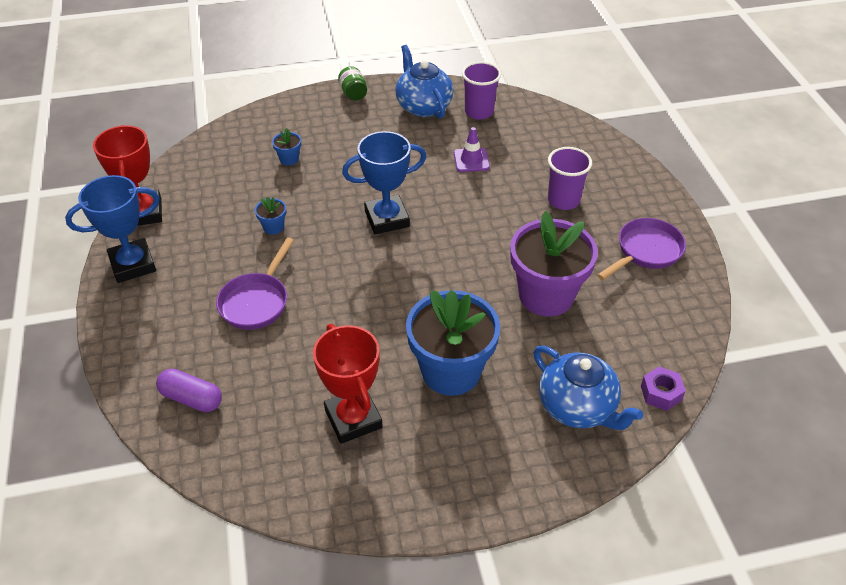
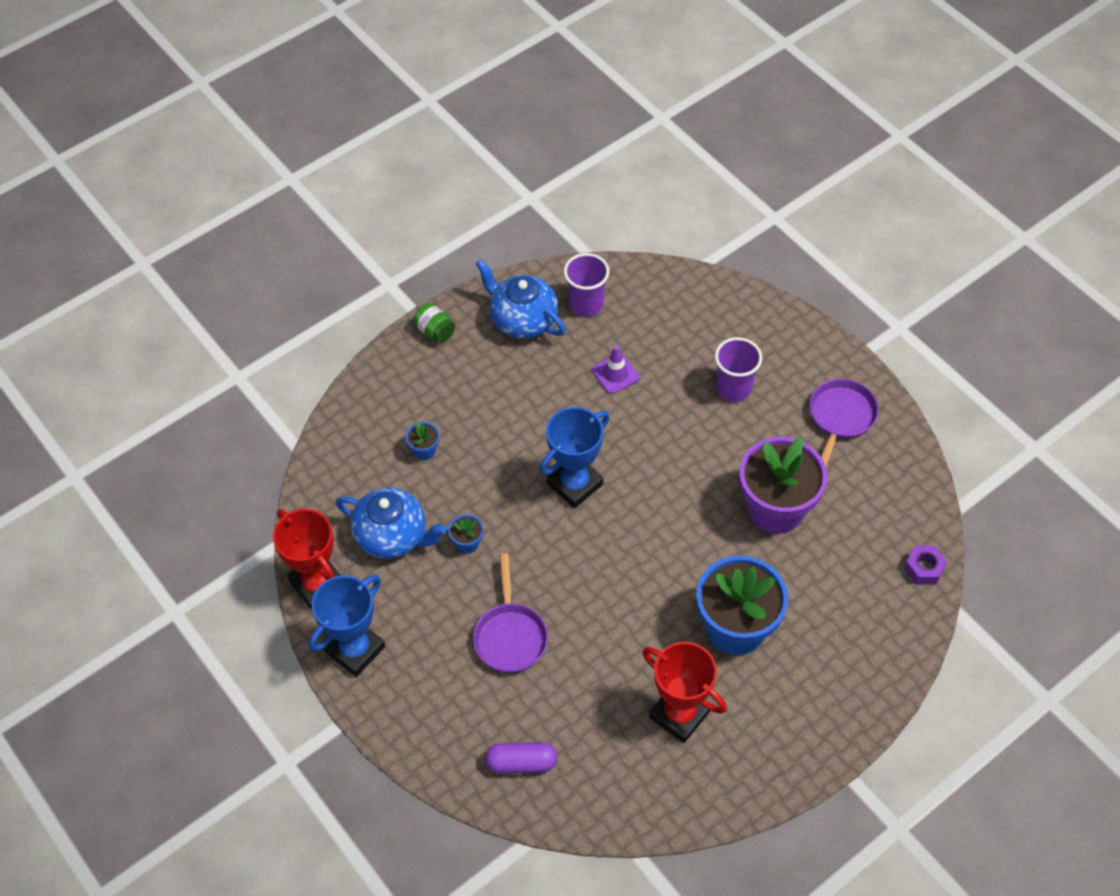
camera: 25 degrees left, 10 degrees up
blue teapot [534,346,643,430] -> blue teapot moved to [336,488,447,559]

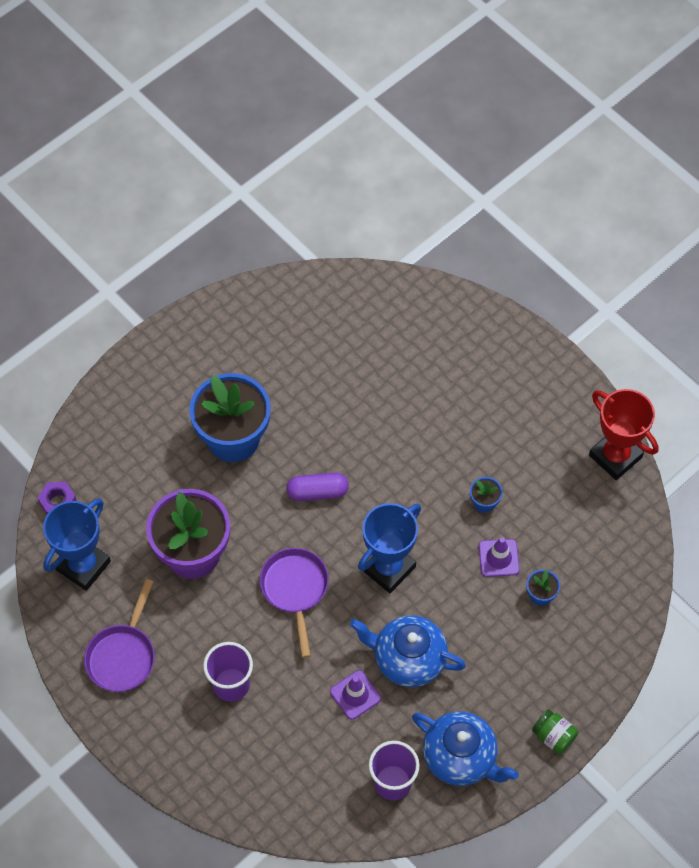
camera: 175 degrees right, 5 degrees up
blue trophy [309,575,385,677] -> blue trophy moved to [43,498,111,591]
blue teapot [336,488,447,559] -> blue teapot moved to [350,615,466,687]
purple pan [473,554,548,673] -> purple pan moved to [259,548,329,658]
purple capsule [485,742,557,774] -> purple capsule moved to [286,473,349,501]
red trophy [642,642,727,743] -> none
none -> purple traffic cone [479,537,520,577]

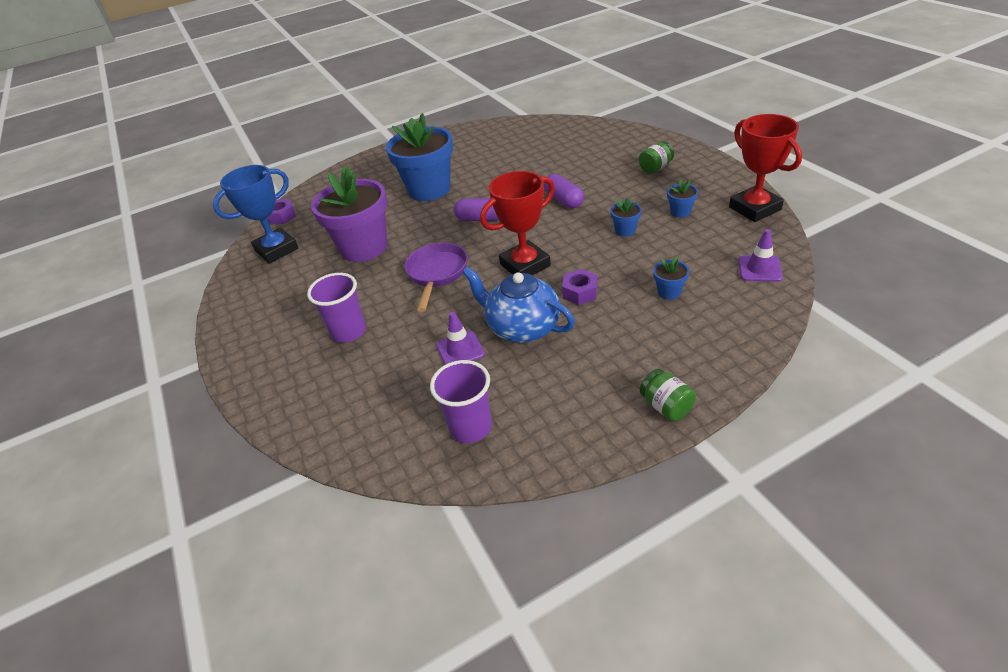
camera: 20 degrees right, 20 degrees down
purple pan [84,579,155,692] -> none
blue trophy [358,503,421,593] -> red trophy [480,171,555,275]
blue teapot [412,711,519,786] -> none
purple traffic cone [479,537,520,577] -> purple traffic cone moved to [738,229,783,282]
none -> purple capsule [544,174,584,208]
none -> purple nut [562,269,597,305]
none -> green jar [639,141,674,174]
none -> blue flower pot [667,179,698,218]

